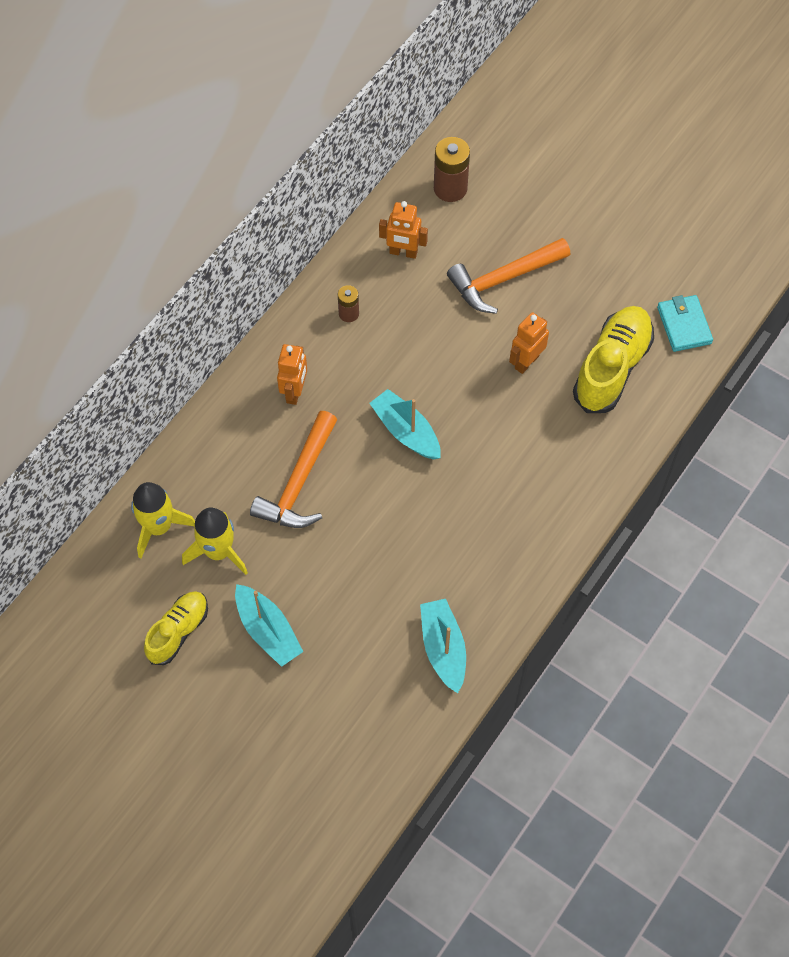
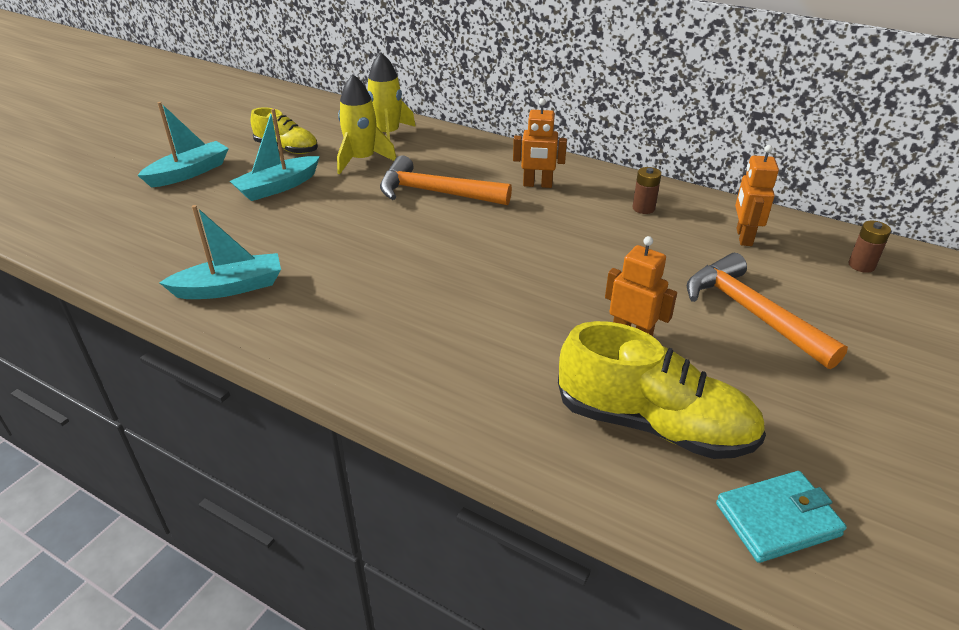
camera: 85 degrees right, 25 degrees down
turquoise boat [369,389,441,459] -> turquoise boat moved to [137,102,229,187]
brown battery [434,137,470,202] -> brown battery [848,221,891,273], size x0.58

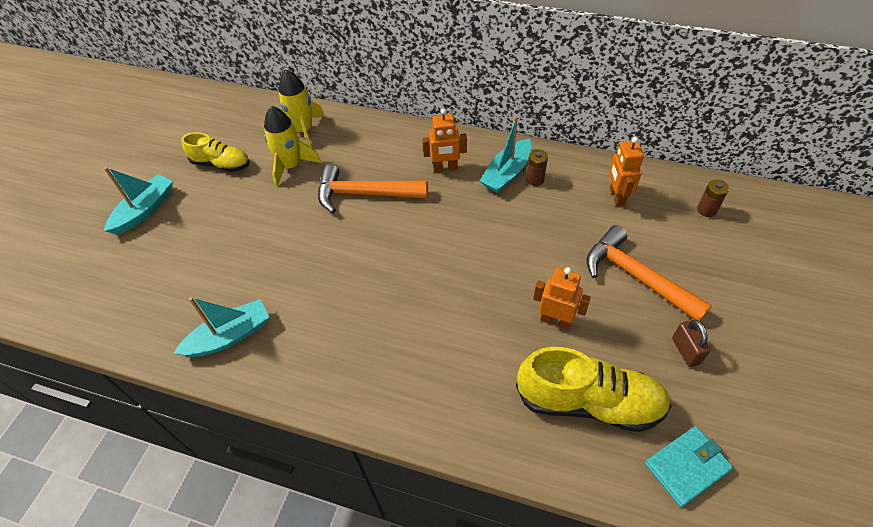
camera: 10 degrees left, 15 degrees up
turquoise boat [230,109,320,201] -> turquoise boat moved to [480,116,532,193]
none -> brown padlock [672,320,710,367]

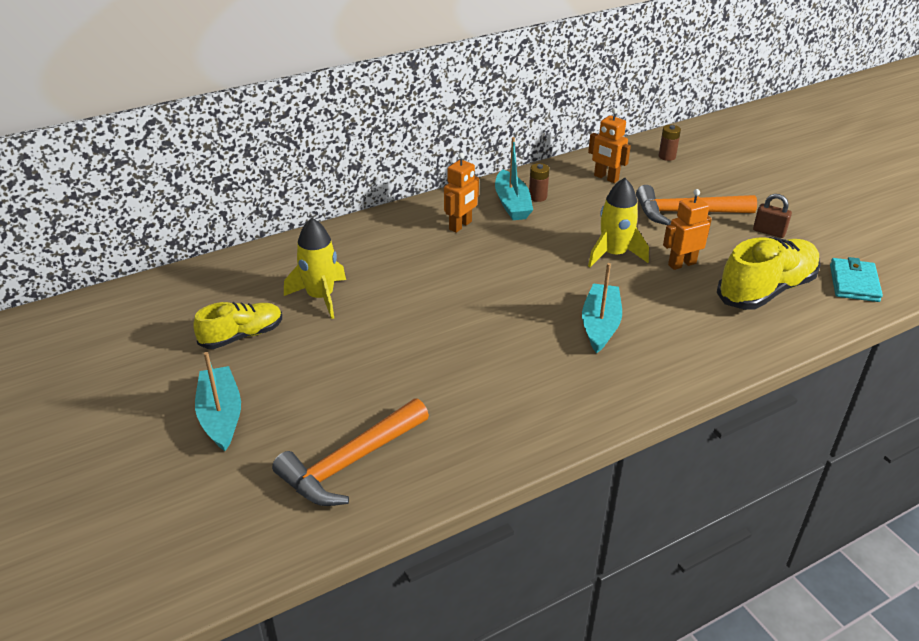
camera: 50 degrees left, 15 degrees down
turquoise boat [174,297,269,357] -> turquoise boat moved to [582,263,622,353]
yellow rocket [279,70,324,148] -> yellow rocket moved to [588,178,649,267]
orange hammer [318,164,428,213] -> orange hammer moved to [272,399,429,506]

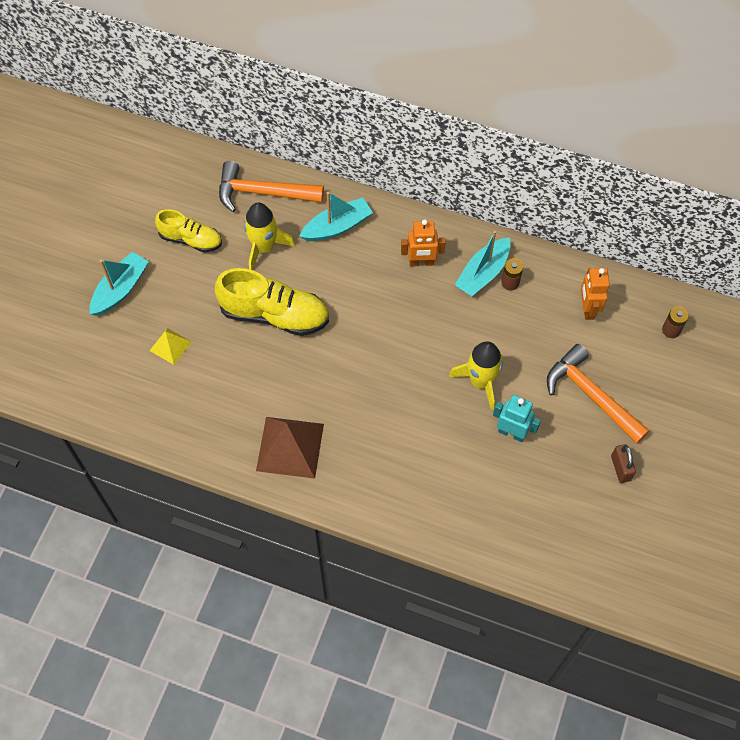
camera: 50 degrees right, 25 degrees up
orange hammer [272,399,429,506] -> orange hammer moved to [219,161,324,212]
turquoise boat [582,263,622,353] -> turquoise boat moved to [300,192,373,241]
orange robot [663,189,712,270] -> turquoise robot [493,395,541,442]
yellow shoe [717,237,821,310] -> yellow shoe moved to [215,268,329,336]
turquoise wallet [830,257,883,302] -> none
none -> yellow pyramid [150,328,191,365]
none -> brown pyramid [256,417,324,479]

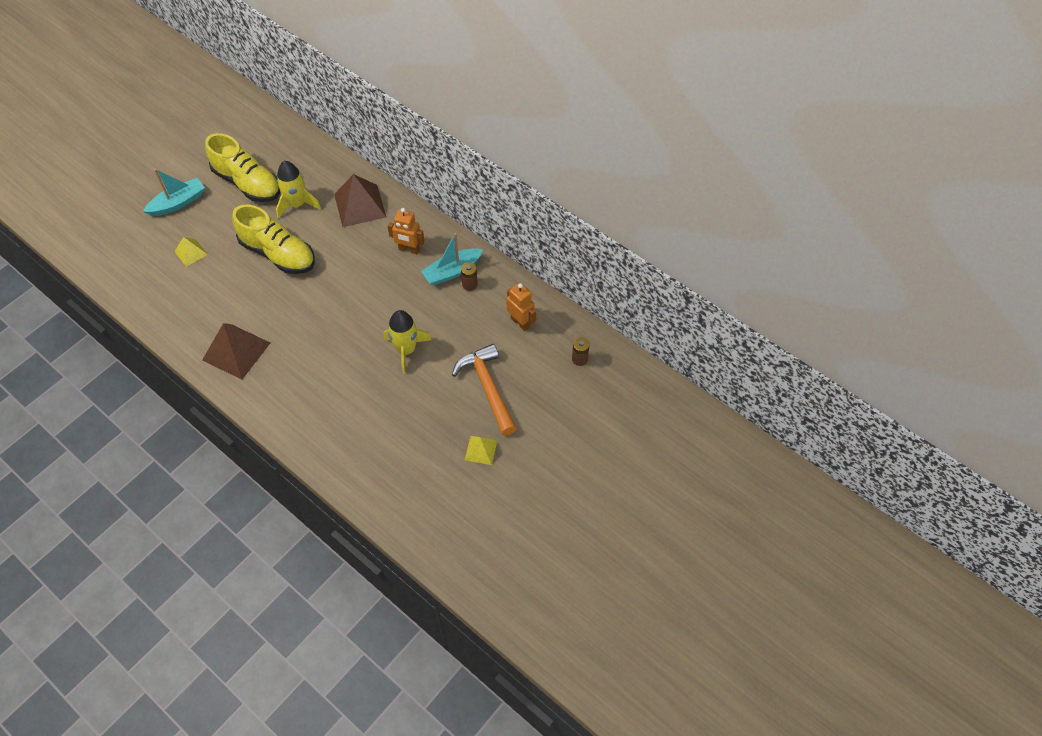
camera: 20 degrees right, 5 degrees down
yellow shoe [155,209,222,252] -> yellow shoe [205,133,280,202], size x1.62
orange hammer [219,161,324,212] -> none
turquoise boat [300,192,373,241] -> brown pyramid [334,174,386,227]
turquoise robot [493,395,541,442] -> none
orange robot [581,268,610,320] -> orange robot turned 120 degrees clockwise [507,283,536,331]
brown padlock [611,444,636,483] -> yellow pyramid [465,436,497,465]

